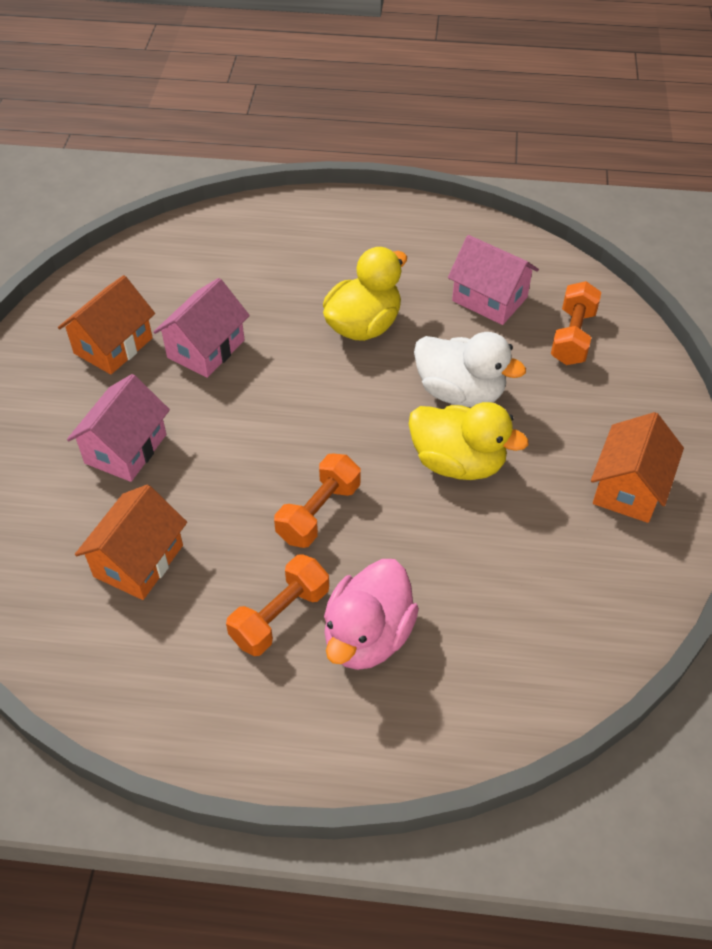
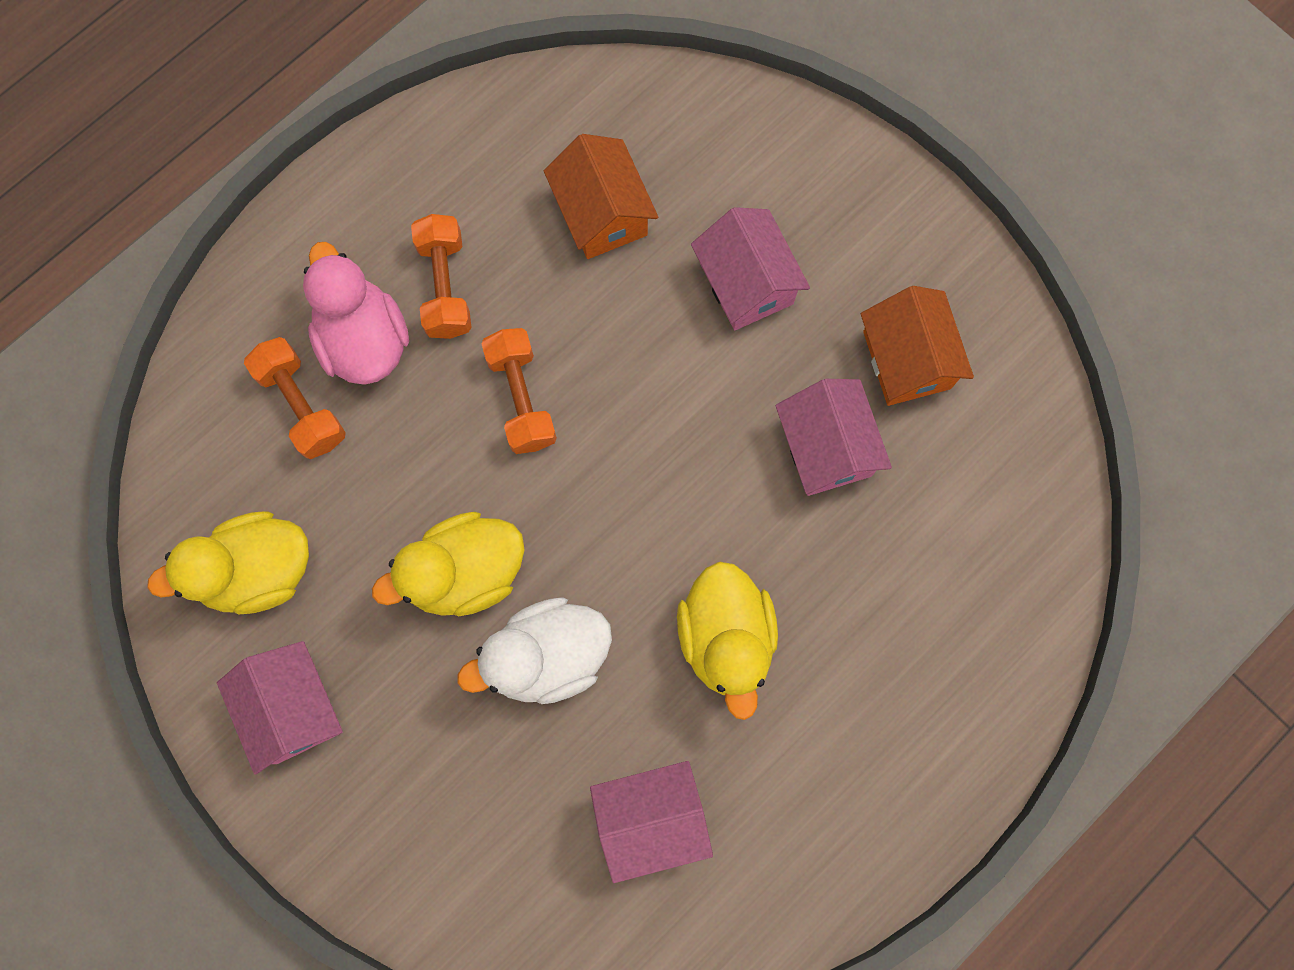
camera: 130 degrees right, 25 degrees up
orange dumbbell [551,281,601,365] -> orange dumbbell moved to [244,337,346,459]
orange house [591,412,684,523] -> pink house [217,641,343,775]
none -> yellow duck [147,512,309,615]

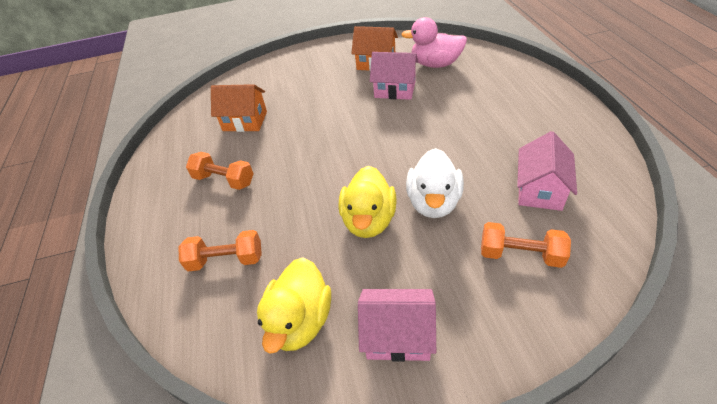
camera: 55 degrees left, 30 degrees down
pink duck [303,242,409,385] -> pink duck moved to [401,17,467,68]
orange dumbbell [481,328,557,454] -> orange dumbbell moved to [481,222,571,268]
yellow duck [677,561,778,720] -> none
pink house [691,207,810,330] -> none

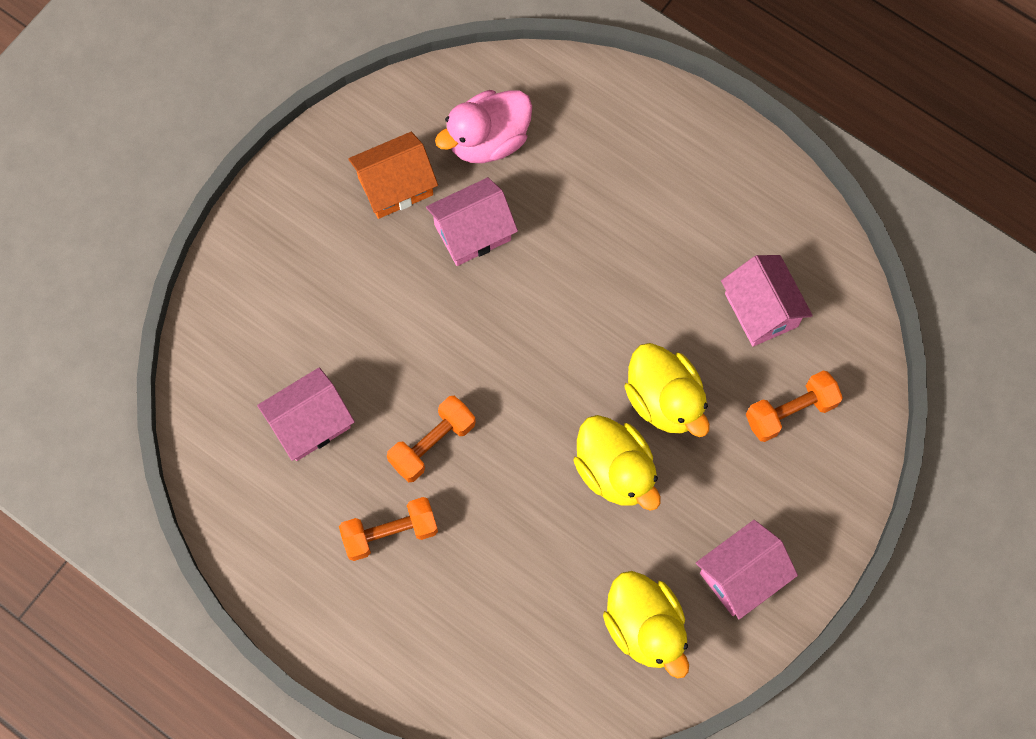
camera: 45 degrees left, 25 degrees up
orange dumbbell [179,230,262,271] -> orange dumbbell moved to [387,396,476,482]
orange house [211,84,267,132] -> pink house [257,367,355,461]
white duck [406,148,464,218] -> yellow duck [624,343,710,437]

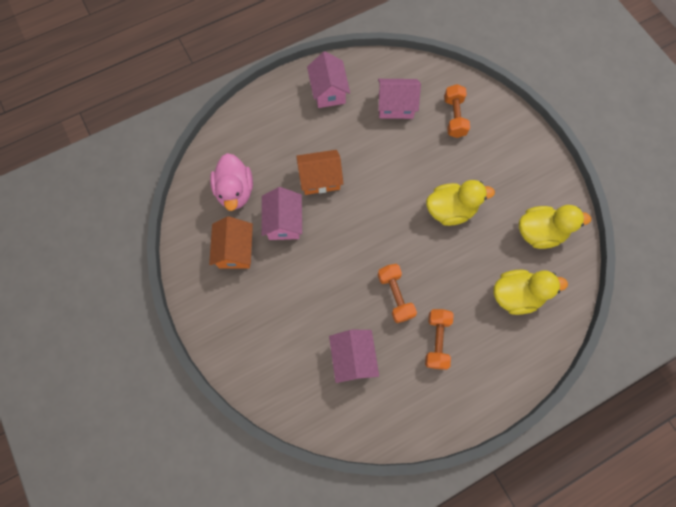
camera: 65 degrees left, 0 degrees up
yellow duck [624,343,710,437] -> yellow duck moved to [494,270,568,315]
pink house [696,520,798,620] -> pink house moved to [307,51,350,108]
none -> orange house [296,150,343,195]

